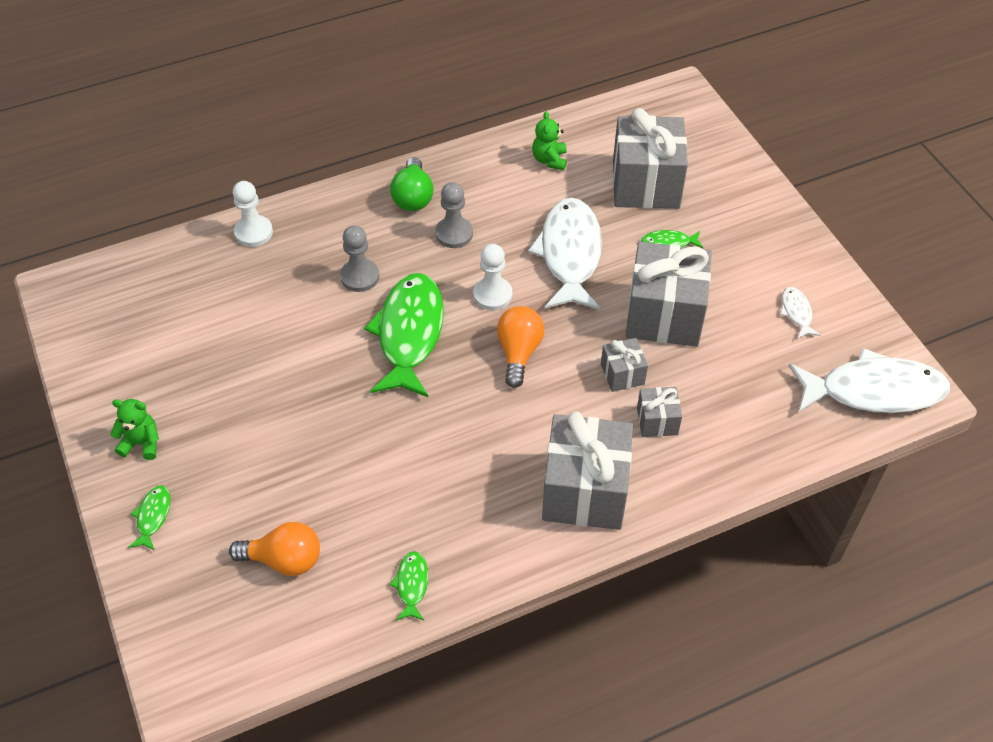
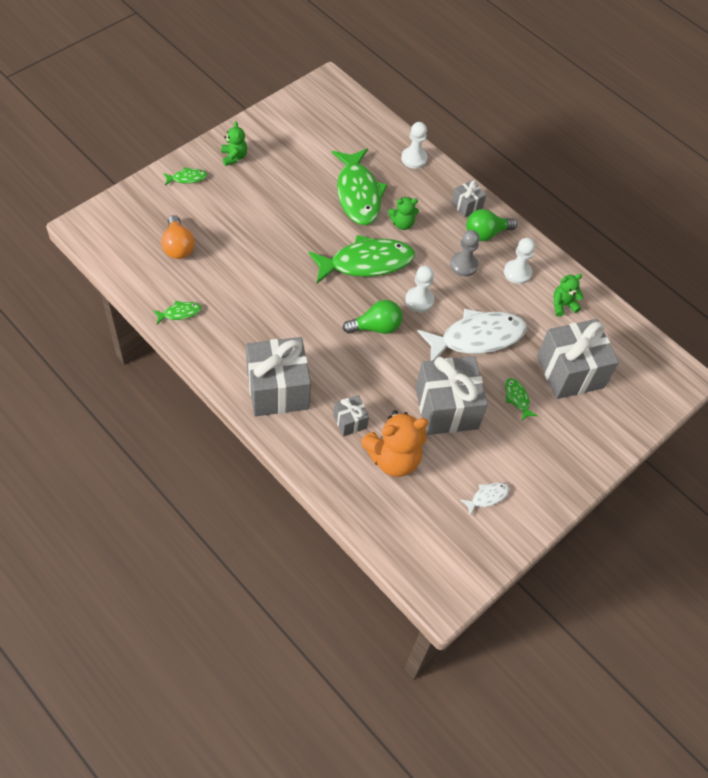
camera: 65 degrees right, 5 degrees up
grey pawn [340,225,379,292] -> green teddy bear [388,197,419,230]
orange light bulb [497,306,544,388] -> green light bulb [343,300,403,334]
grey gift [601,338,648,392] -> grey gift moved to [451,180,486,218]
white fish [789,348,950,413] -> none
none -> green fish [332,149,387,225]
none -> orange teddy bear [361,410,429,477]
none -> white pawn [504,238,535,284]

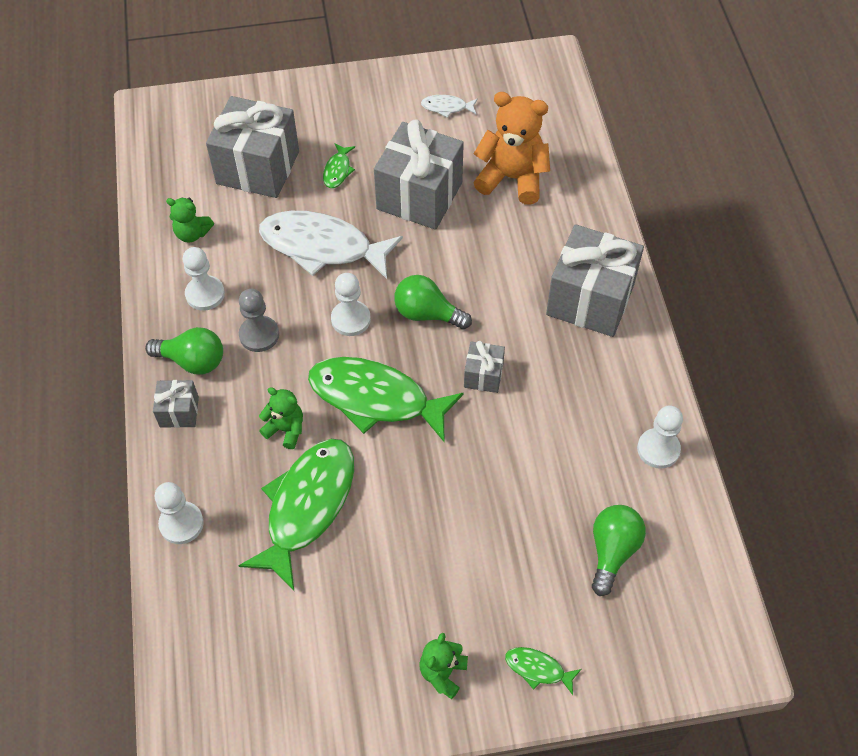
camera: 140 degrees left, 0 degrees up
green fish [153,301,202,324] -> white pawn [637,406,683,469]
orange light bulb [161,215,195,259] -> green light bulb [592,505,646,596]
grey gift [333,395,369,436] -> grey gift moved to [464,341,505,393]

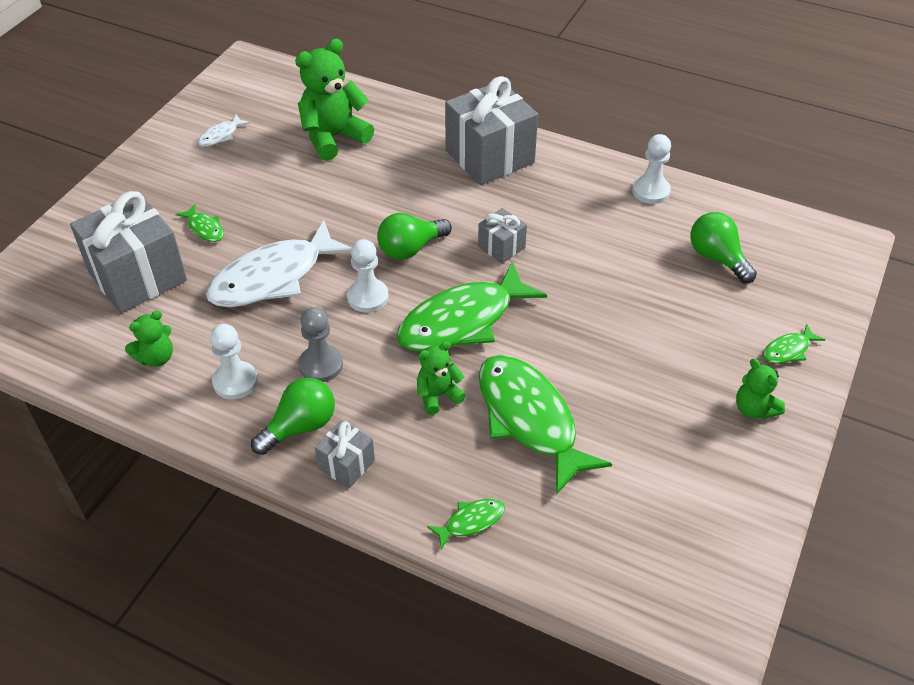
camera: 55 degrees left, 10 degrees down
white pawn [155,482,204,544] -> green fish [427,499,505,550]
grey gift [374,119,464,230] -> none
orange teddy bear [473,92,550,204] -> green teddy bear [295,39,374,161]

